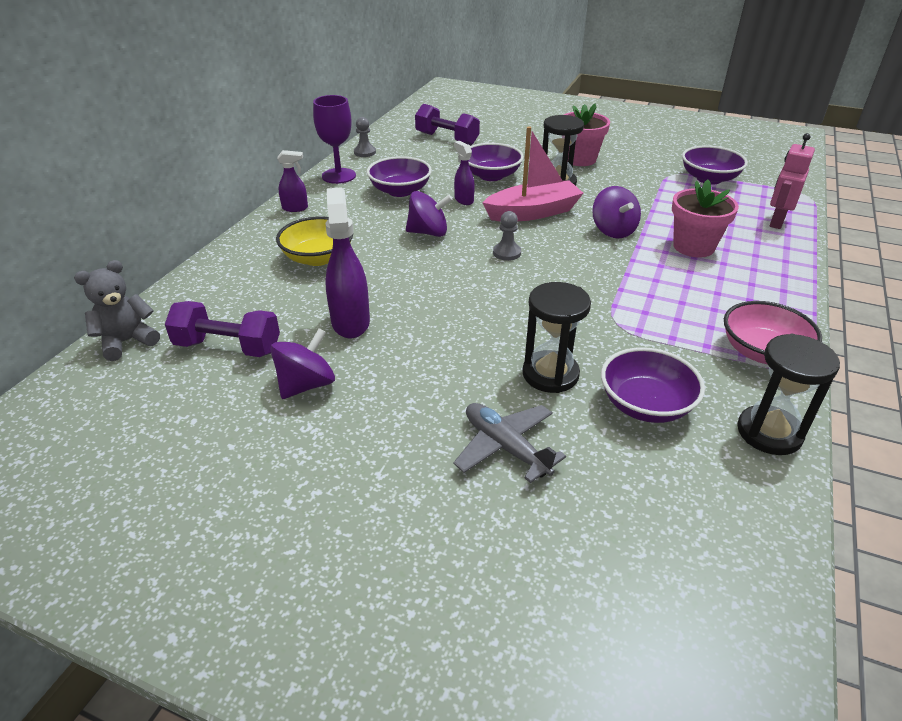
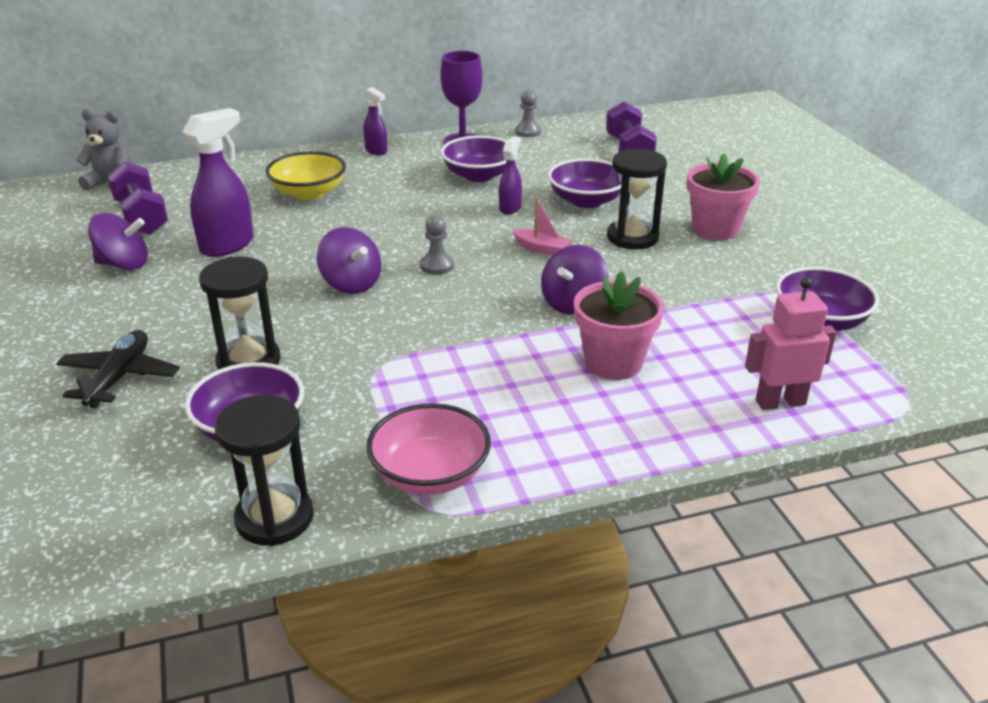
camera: 50 degrees right, 5 degrees down
purple spinning top [406,191,452,237] -> purple spinning top moved to [317,227,381,294]
grey plane [453,403,566,483] -> black plane [56,330,180,408]
pink boat [482,126,583,221] -> pink boat [512,198,571,256], size x0.48

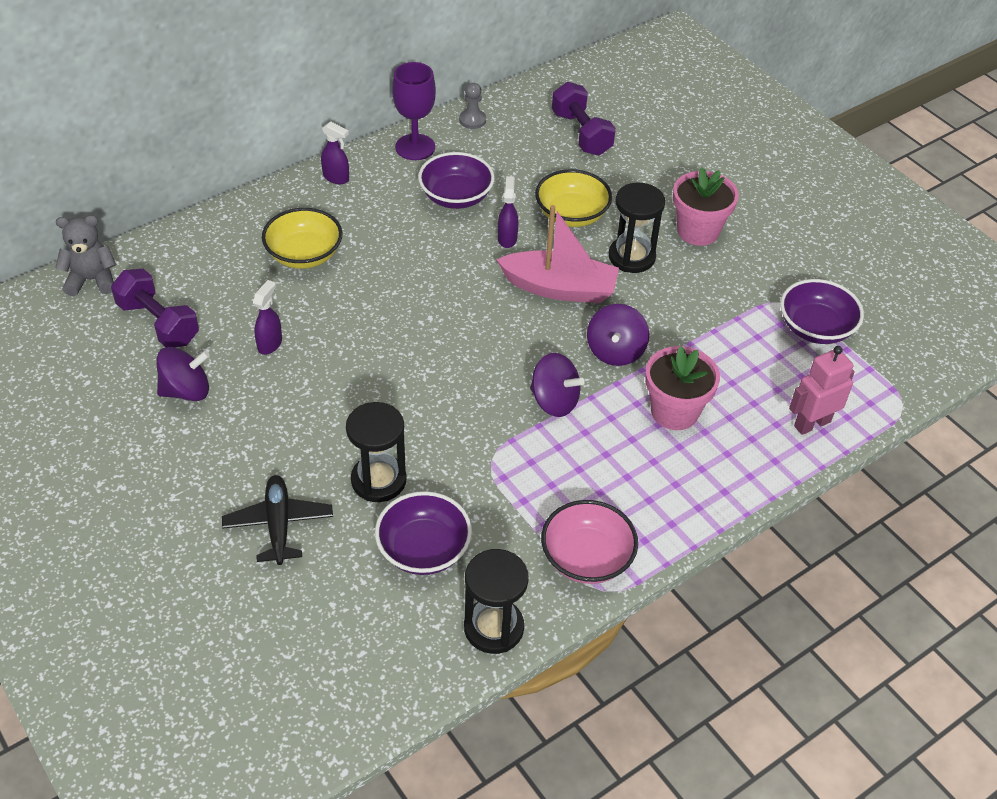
camera: 20 degrees left, 15 degrees up
purple spray bottle [182,108,254,257] -> purple spray bottle [253,280,282,355], size x0.56
purple spinning top [317,227,381,294] -> purple spinning top moved to [530,353,585,417]
grey pawn [420,215,454,275] -> none
pink boat [512,198,571,256] -> pink boat [496,205,619,303], size x2.10
purple bowl [548,158,621,208] -> yellow bowl [535,169,612,227]

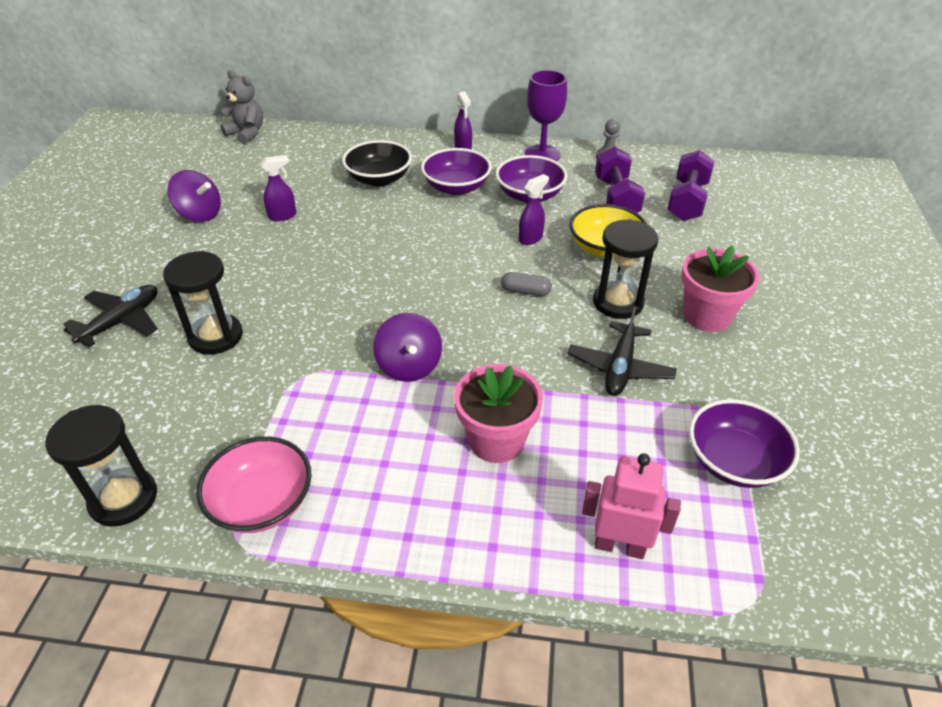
camera: 45 degrees right, 5 degrees down
purple dumbbell [111,269,199,347] -> purple dumbbell moved to [595,146,645,213]
yellow bowl [262,208,342,269] -> black bowl [342,140,412,186]
purple bowl [375,491,472,575] -> purple bowl moved to [421,148,492,195]
pink boat [496,205,619,303] -> grey capsule [501,272,552,296]
purple spinning top [587,304,649,366] -> none
none -> black plane [568,307,677,396]

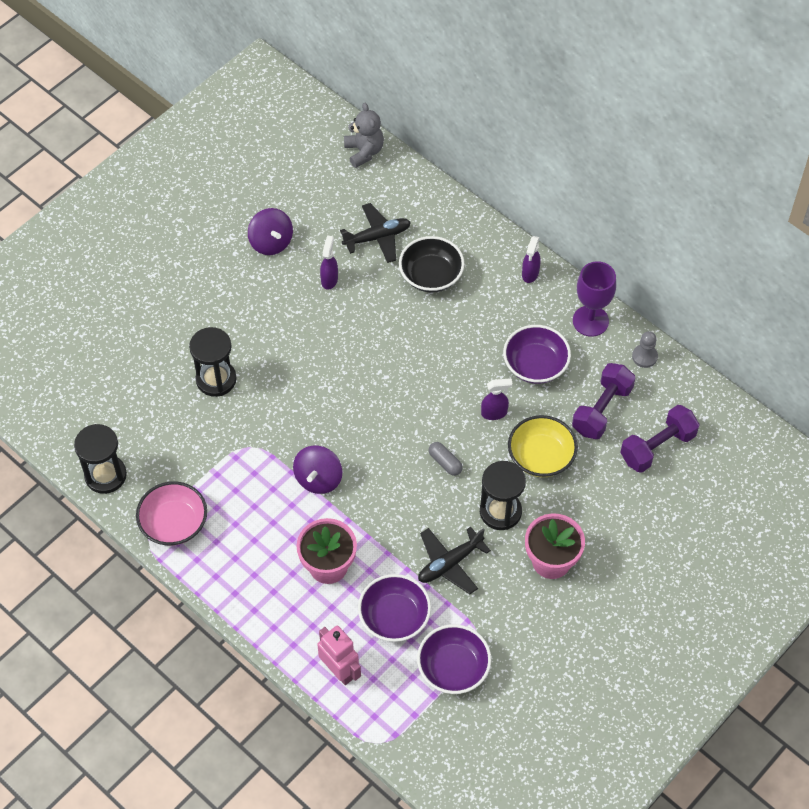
camera: 35 degrees right, 15 degrees up
black plane [63,285,158,347] -> black plane moved to [340,203,411,263]
purple spray bottle [260,155,296,221] -> purple spray bottle turned 90 degrees counterclockwise [320,235,338,290]
purple bowl [421,148,492,195] -> purple bowl moved to [358,574,431,642]

